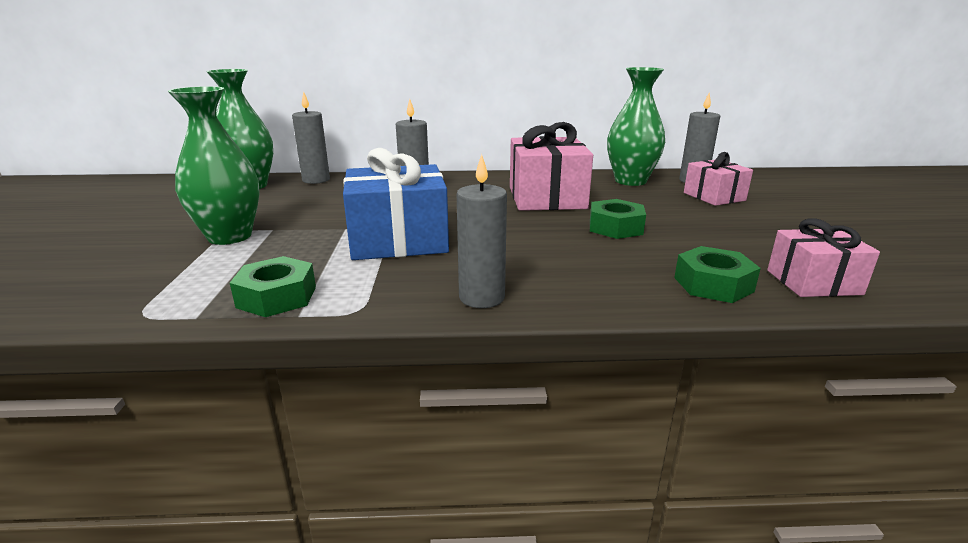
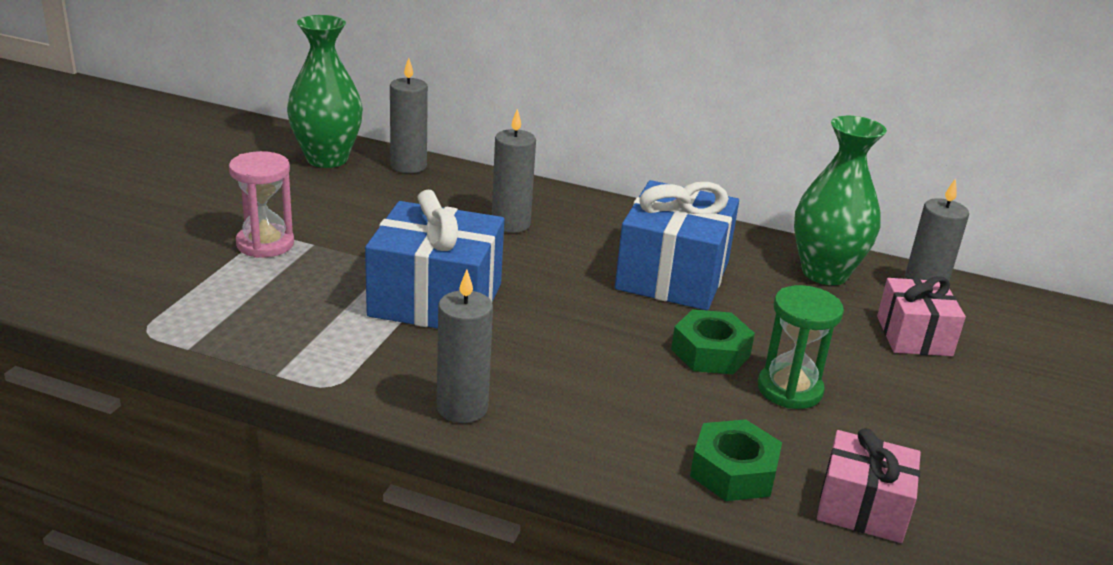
camera: 20 degrees right, 5 degrees up
green vase [168,86,260,245] -> pink hourglass [229,151,294,258]
green nut [230,256,316,317] -> none
pink gift [510,122,593,211] -> blue gift [615,180,739,310]
none -> green hourglass [758,285,844,409]

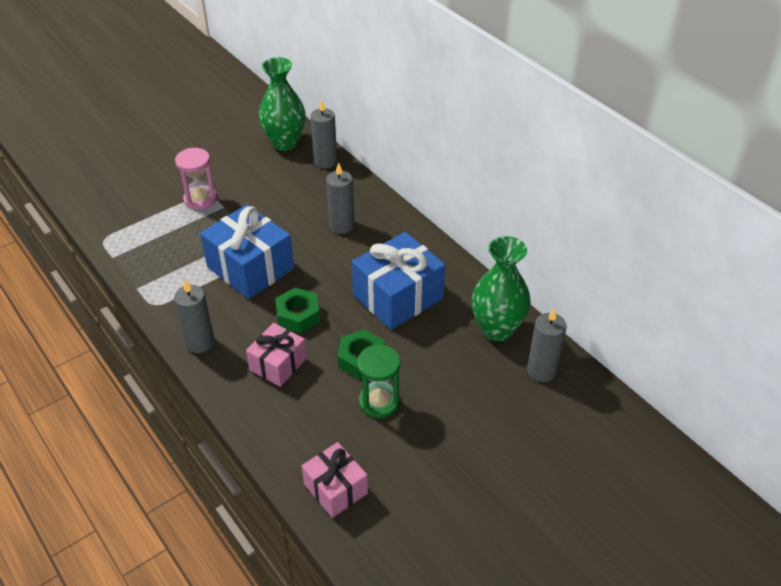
camera: 35 degrees right, 15 degrees up
green nut [690,419,782,501] -> green nut moved to [275,288,320,333]
pink gift [877,276,966,356] -> pink gift moved to [246,323,307,387]

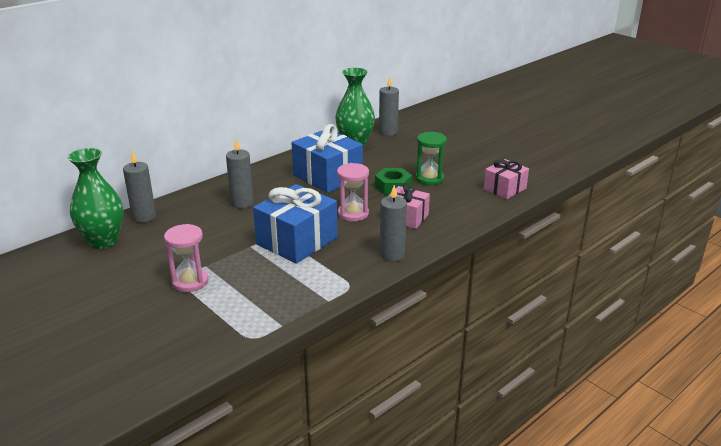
camera: 95 degrees left, 15 degrees down
green nut [275,288,320,333] -> pink hourglass [337,163,369,222]

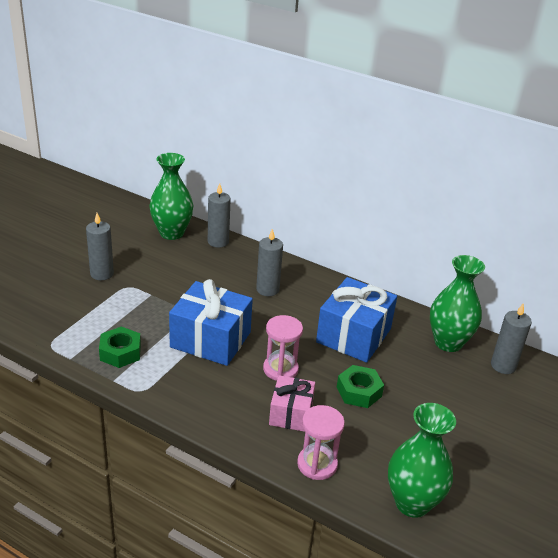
camera: 70 degrees right, 5 degrees up
pink hourglass [164,224,208,292] -> pink hourglass moved to [297,405,345,480]
grey candle [380,185,407,261] -> grey candle moved to [86,213,114,280]
green hourglass [415,132,447,185] -> none
pink gift [484,159,529,199] -> green vase [388,403,456,518]
none -> green nut [99,326,141,368]

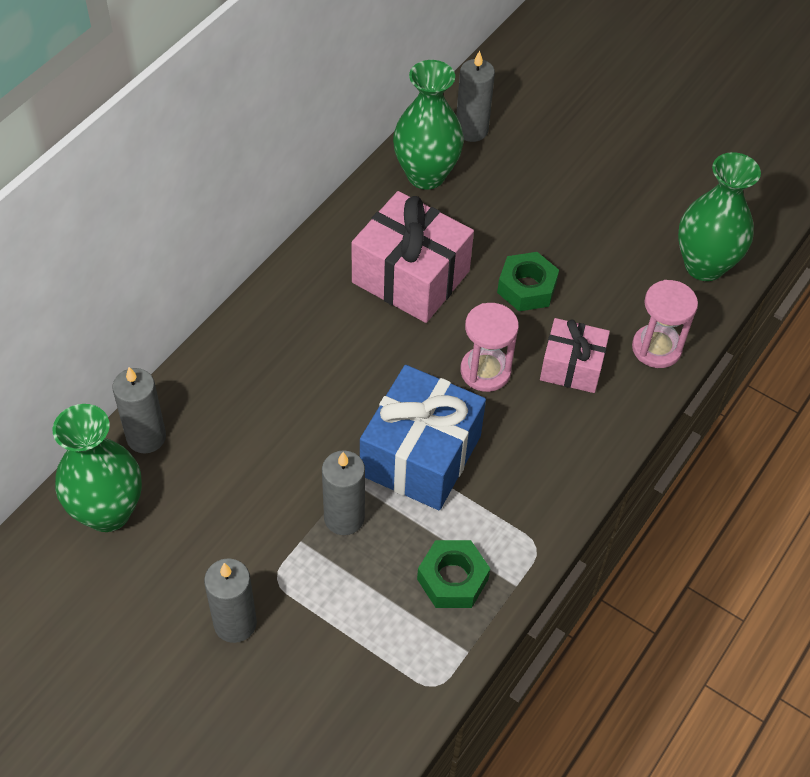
camera: 85 degrees left, 20 degrees up
grey candle [256,229,283,296] -> grey candle moved to [322,450,365,535]
blue gift [316,277,397,363] -> pink gift [351,191,474,323]

